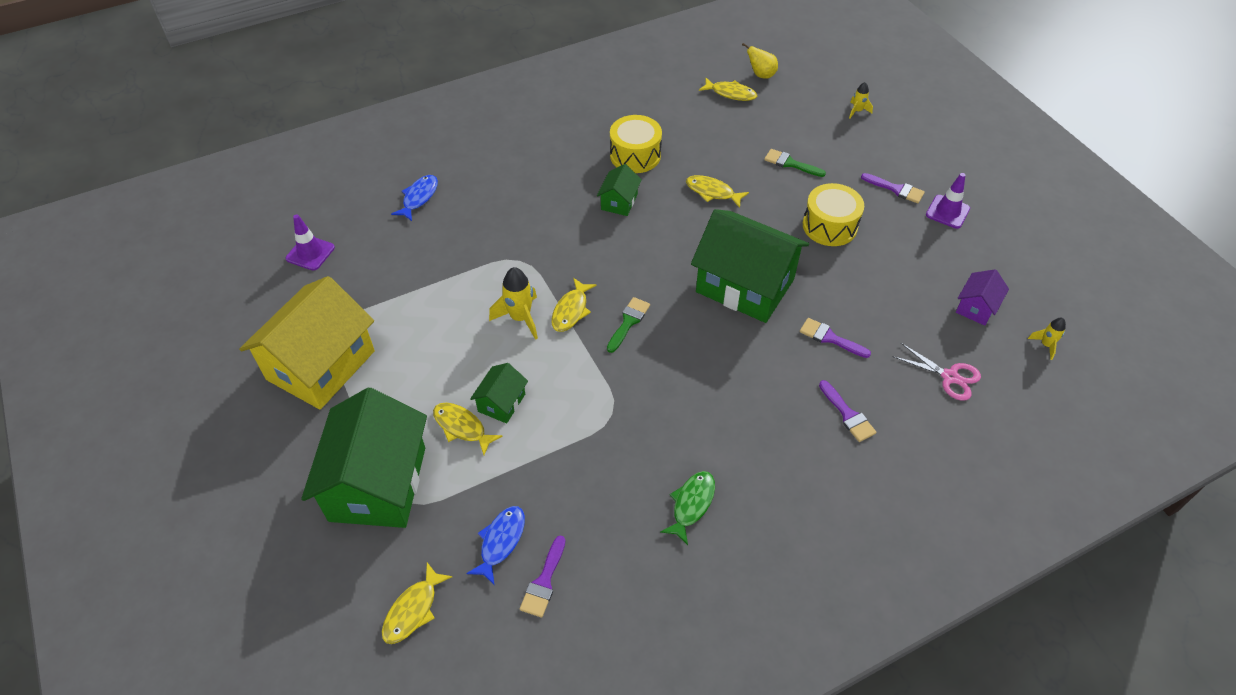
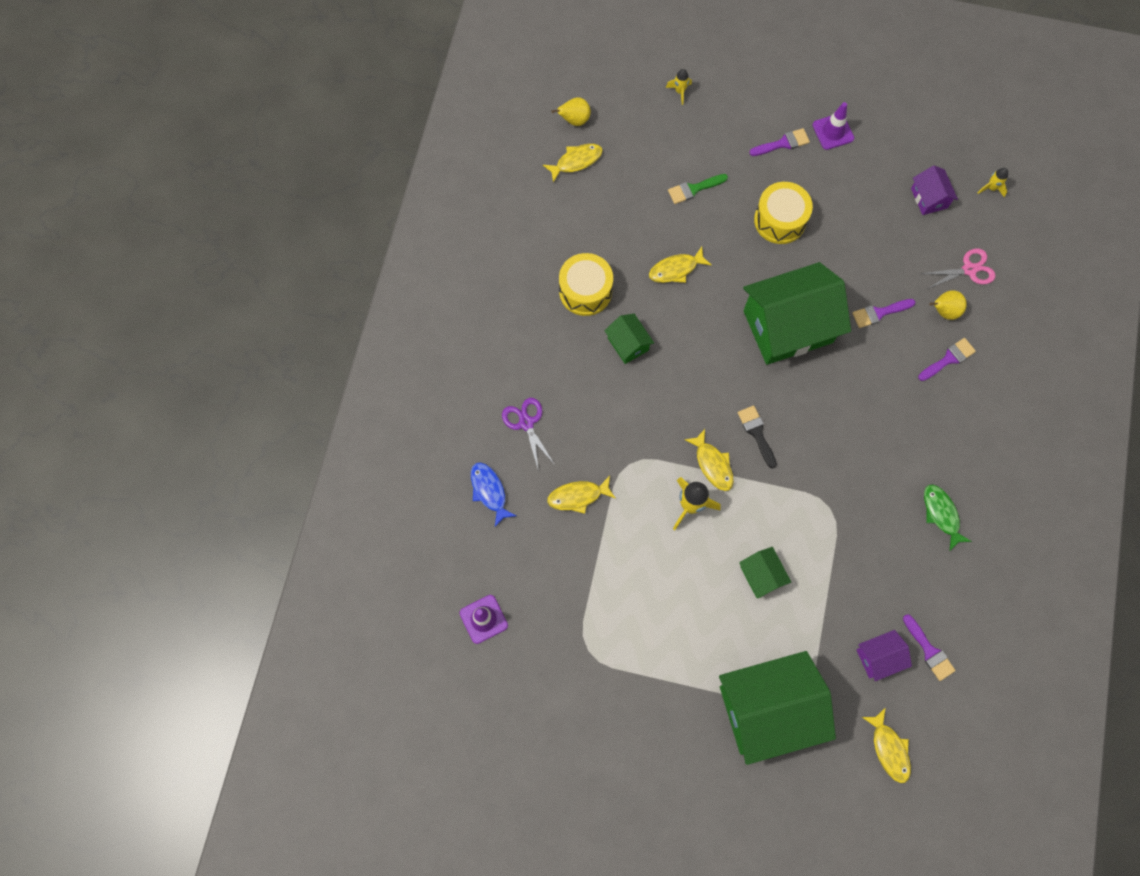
camera: 50 degrees left, 20 degrees up
yellow house [239,276,375,410] -> none
green house [301,387,427,528] -> green house turned 60 degrees counterclockwise [719,651,836,765]
yellow fish [433,403,503,455] -> yellow fish moved to [547,476,616,514]
blue fish [466,506,525,584] -> purple house [856,630,912,681]
green brush [607,297,650,353] -> black brush [738,406,777,469]
purple brush [819,380,877,442] -> purple brush turned 45 degrees counterclockwise [918,338,976,381]
none -> purple scissors [502,398,555,472]
none -> yellow pear [929,290,967,320]

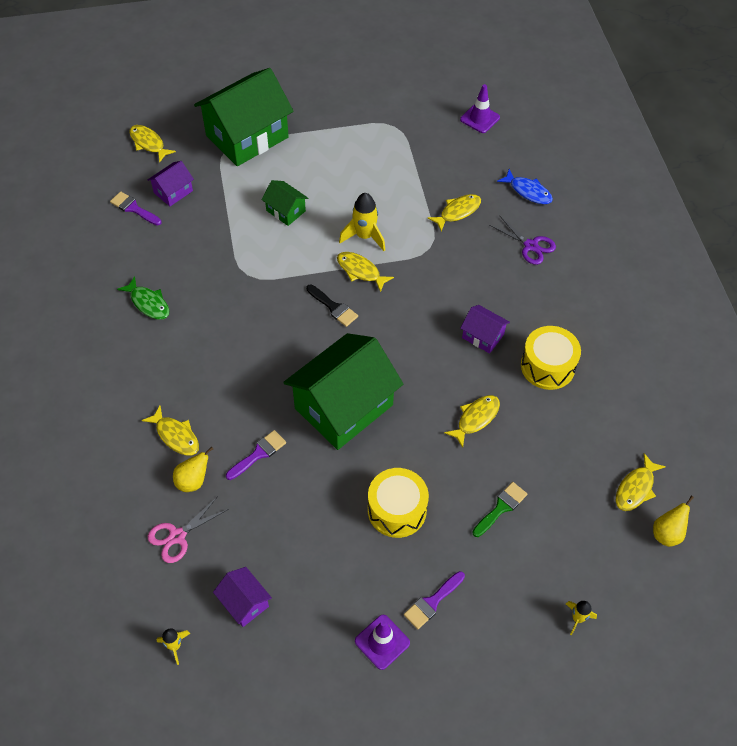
camera: 155 degrees right, 15 degrees down
green house [604,314,654,364] -> purple house [460,305,510,353]
purple brush [918,338,976,381] -> yellow fish [142,406,199,455]

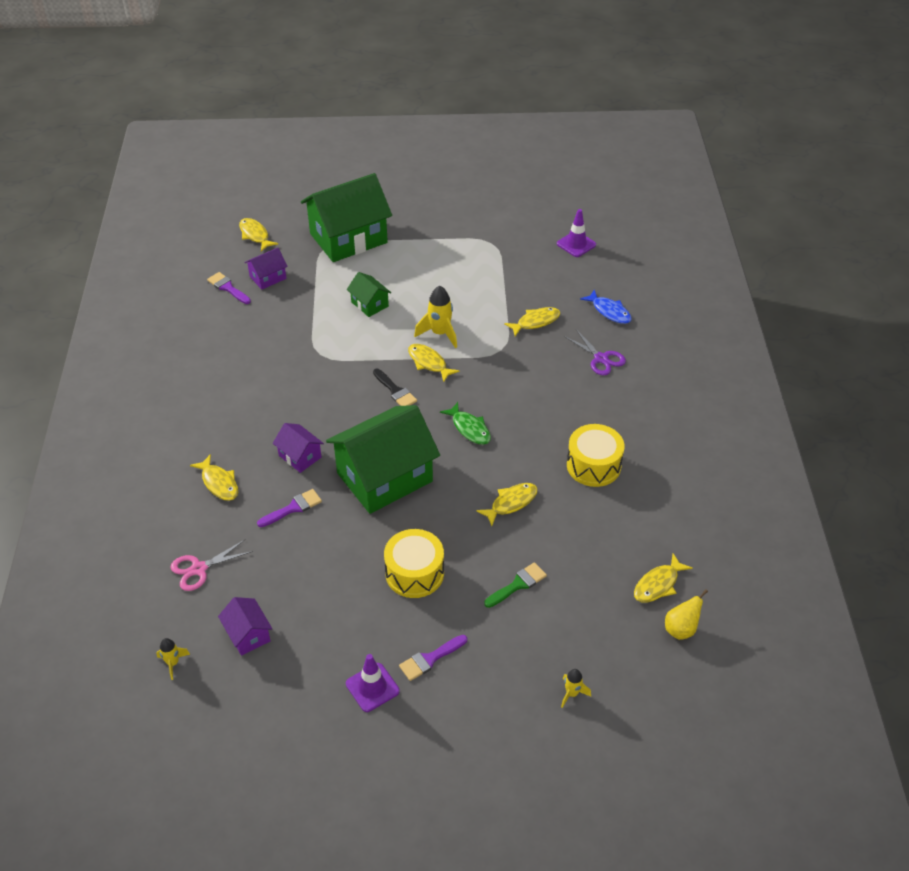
camera: 10 degrees right, 10 degrees down
green fish [117,276,169,319] -> green fish moved to [440,402,491,445]
yellow pear [173,446,213,492] -> none
purple house [460,305,510,353] -> purple house moved to [273,423,324,473]

